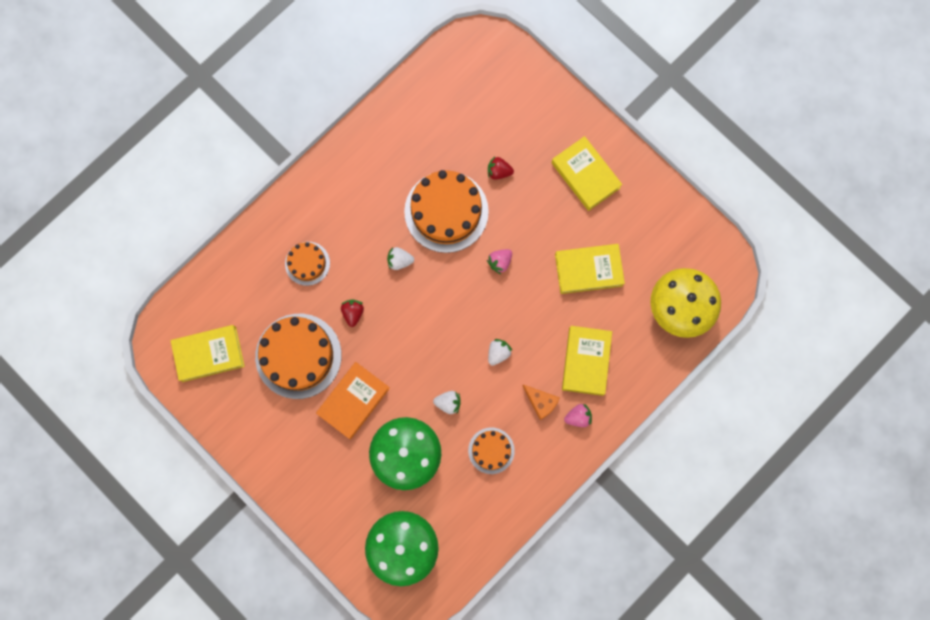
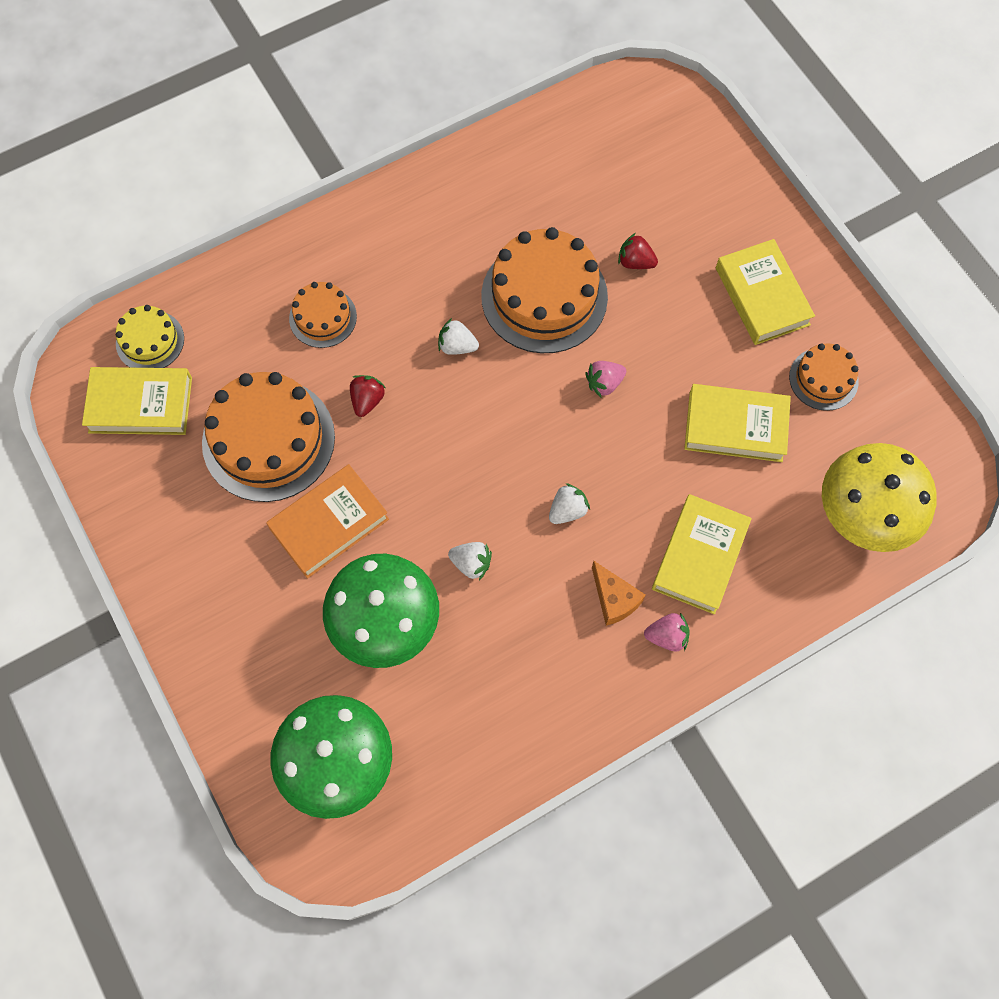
camera: 15 degrees right, 10 degrees down
orange cake [468,428,515,474] -> orange cake moved to [789,343,859,411]
none -> yellow cake [116,305,184,368]

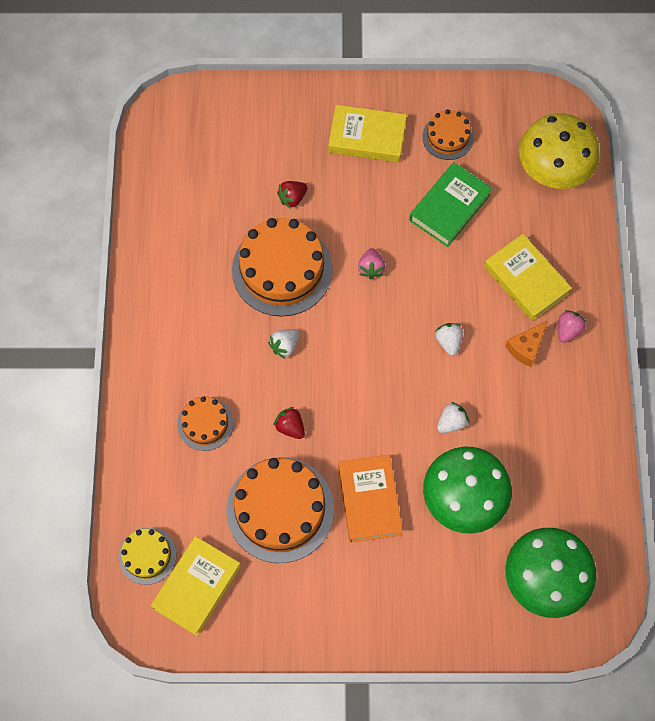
camera: 60 degrees left, 0 degrees up
orange cheese [592,561,645,626] -> orange cheese turned 135 degrees clockwise [505,320,548,367]
yellow book [684,384,791,462] -> green book [409,162,492,247]

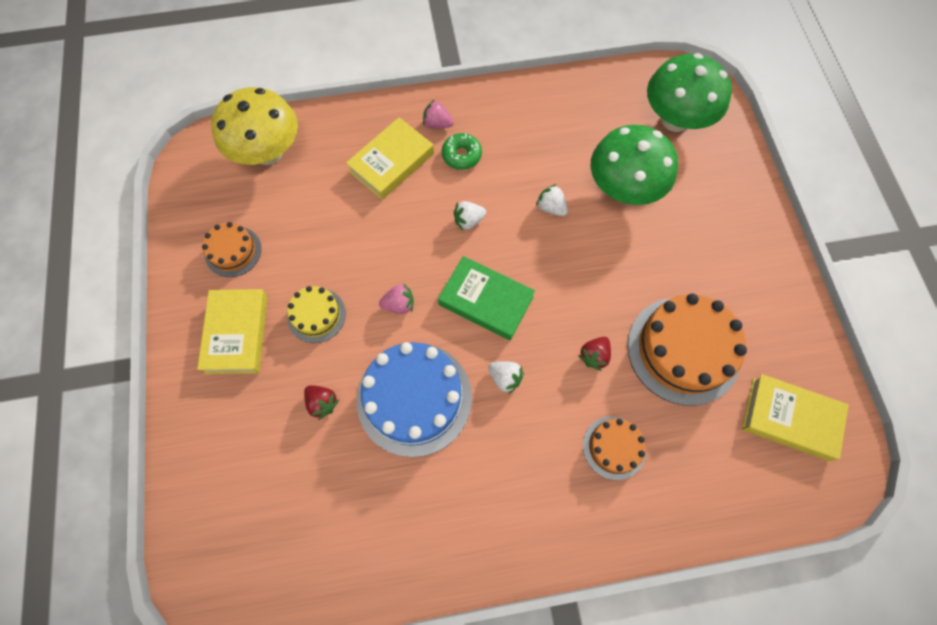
camera: 100 degrees left, 0 degrees up
yellow cake [119,527,176,585] -> yellow cake moved to [287,286,346,343]
orange cake [232,218,333,317] -> blue cake [357,342,472,457]
orange book [338,454,403,543] -> none
green book [409,162,492,247] -> green book moved to [438,256,535,341]
orange cheese [505,320,548,367] -> green donut [442,133,482,170]

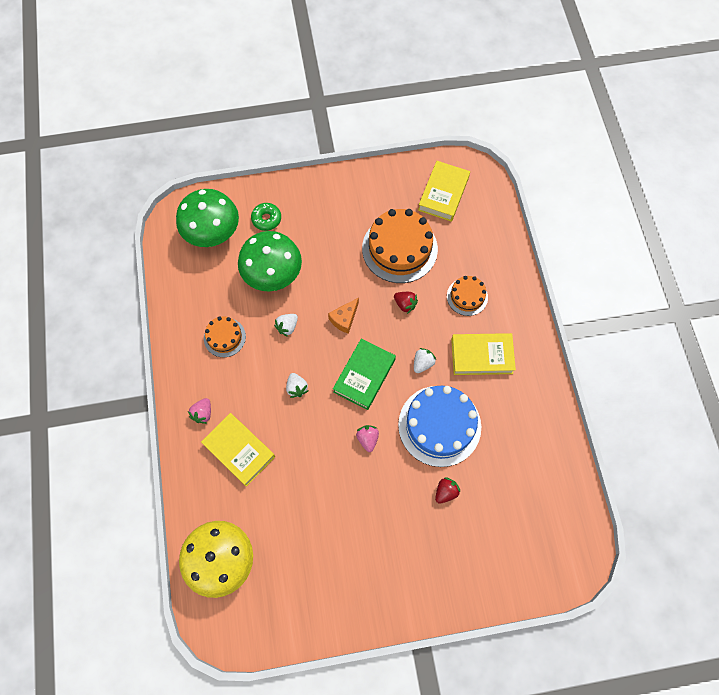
camera: 90 degrees left, 0 degrees up
yellow book [197,289,268,374] -> yellow book moved to [451,333,516,375]
orange cake [202,222,261,277] -> orange cake moved to [204,317,246,357]
yellow cake [287,286,346,343] -> none
green donut [442,133,482,170] -> green donut moved to [251,203,281,231]
none -> orange cheese [328,297,359,334]

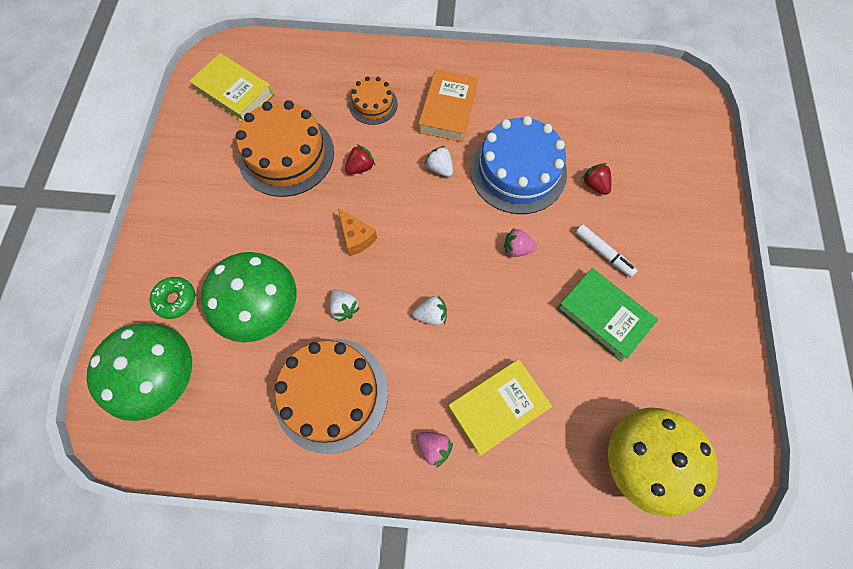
camera: 75 degrees left, 0 degrees up
orange cake [204,317,246,357] -> orange cake [274,339,388,454], size x1.89
green book [333,338,396,410] -> green book moved to [557,268,658,362]
yellow book [451,333,516,375] -> orange book [418,69,478,142]
none -> white marker [575,224,638,277]

